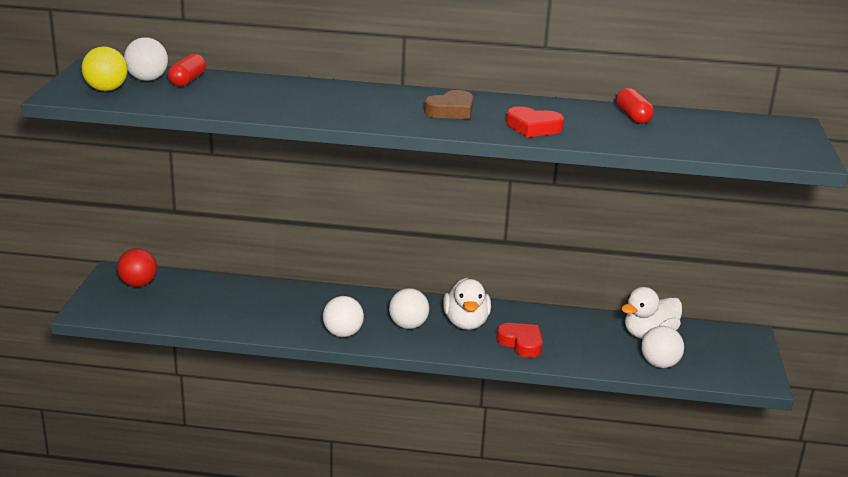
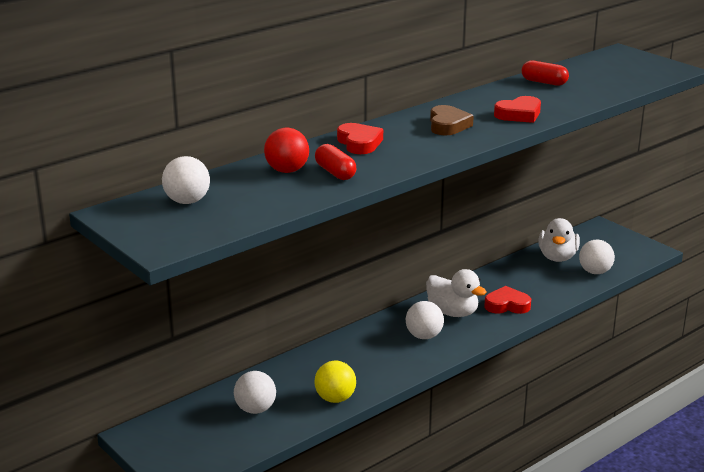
camera: 45 degrees left, 0 degrees up
yellow ball [82,46,128,91] -> yellow ball moved to [314,361,356,403]
red ball [117,248,157,287] -> red ball moved to [264,128,309,173]
red capsule [168,53,206,87] -> red capsule moved to [315,144,357,180]
white ball [323,296,364,337] -> white ball moved to [234,371,276,414]
none -> red heart [337,123,383,154]

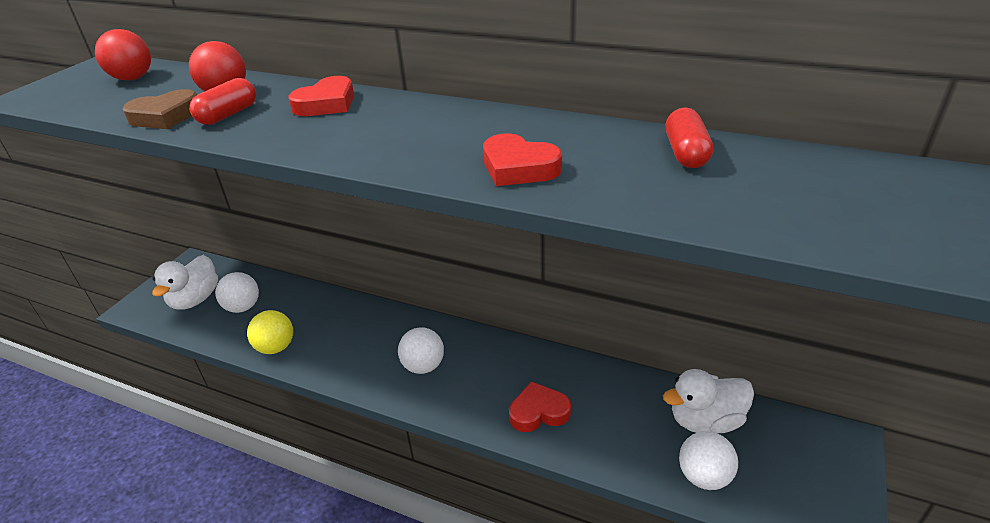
camera: 65 degrees right, 10 degrees up
white ball [162,156,210,204] -> red ball [95,29,151,81]
white duck [426,269,486,317] -> white duck moved to [152,255,218,310]
brown heart [430,105,474,136] -> brown heart moved to [122,89,197,129]
red heart [484,286,531,314] -> red heart turned 75 degrees counterclockwise [509,381,571,432]

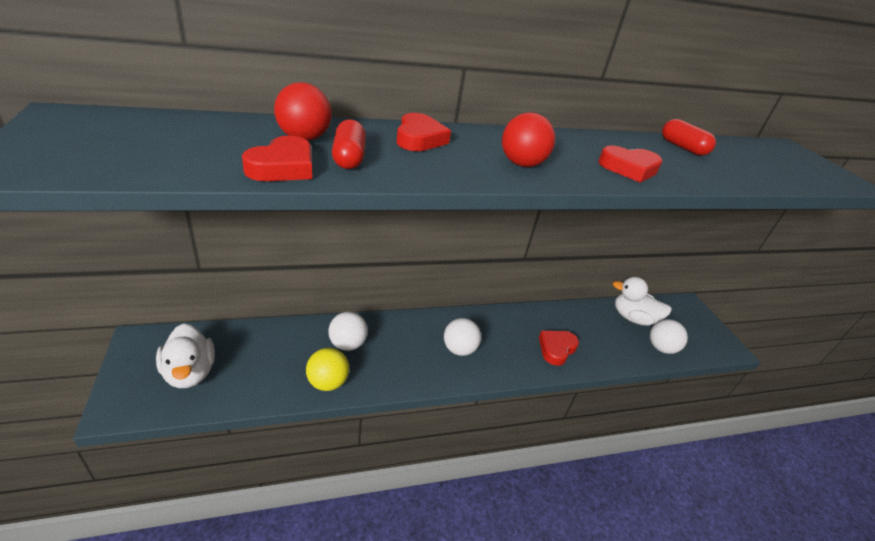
camera: 45 degrees left, 0 degrees up
red ball [95,29,151,81] -> red ball moved to [502,112,555,167]
brown heart [122,89,197,129] -> red heart [242,136,312,181]
white ball [215,272,259,313] -> white ball moved to [328,312,368,351]
white duck [663,369,754,433] -> white duck turned 75 degrees clockwise [613,277,672,326]

